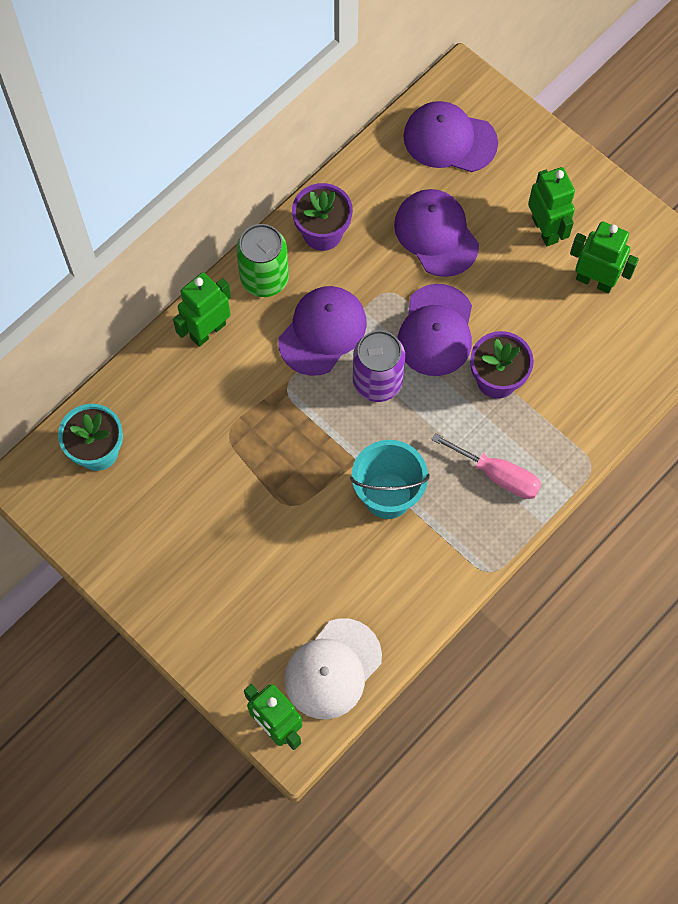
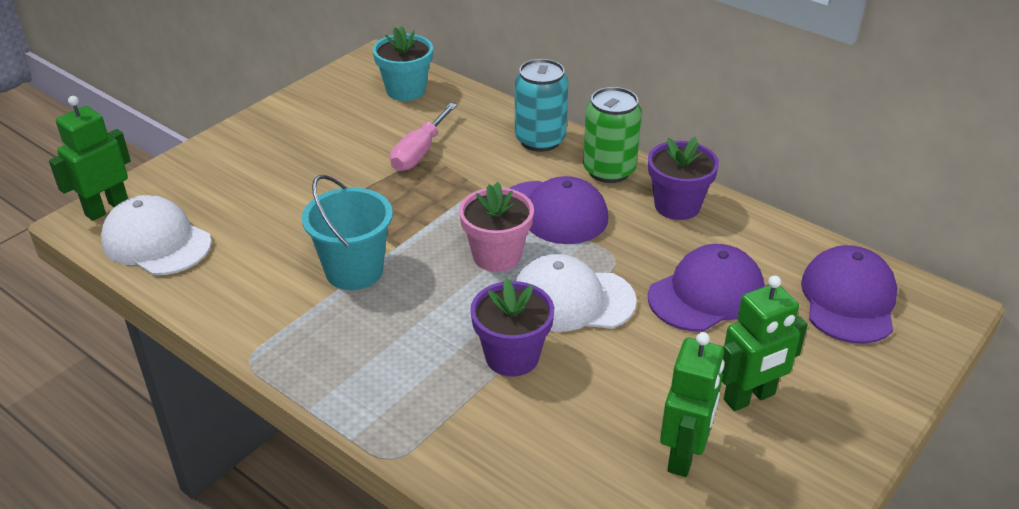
camera: 85 degrees right, 30 degrees down
green robot [173,272,231,347] -> turquoise can [515,59,568,152]
purple can [353,330,405,402] -> pink flower pot [459,182,534,272]
purple cap [398,284,472,376] -> white cap [515,254,637,332]
pink screwdriver [431,433,542,499] -> pink screwdriver moved to [390,103,457,171]

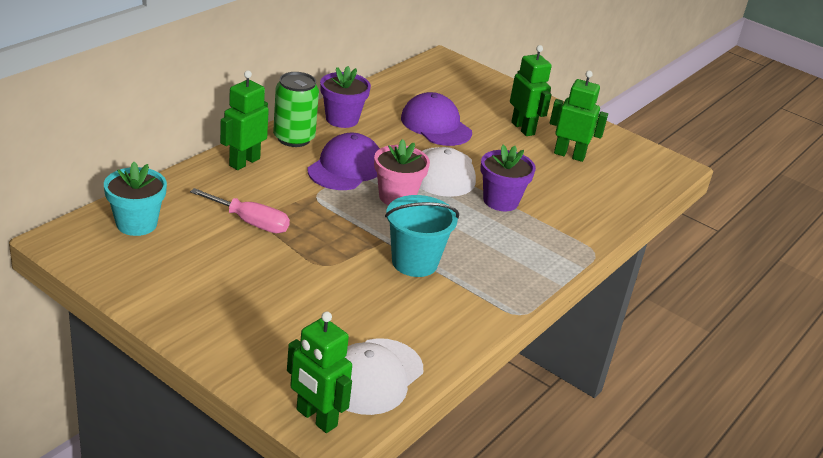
camera: 95 degrees left, 5 degrees down
turquoise can [515,59,568,152] -> green robot [220,70,269,170]
purple cap [801,245,898,344] -> none

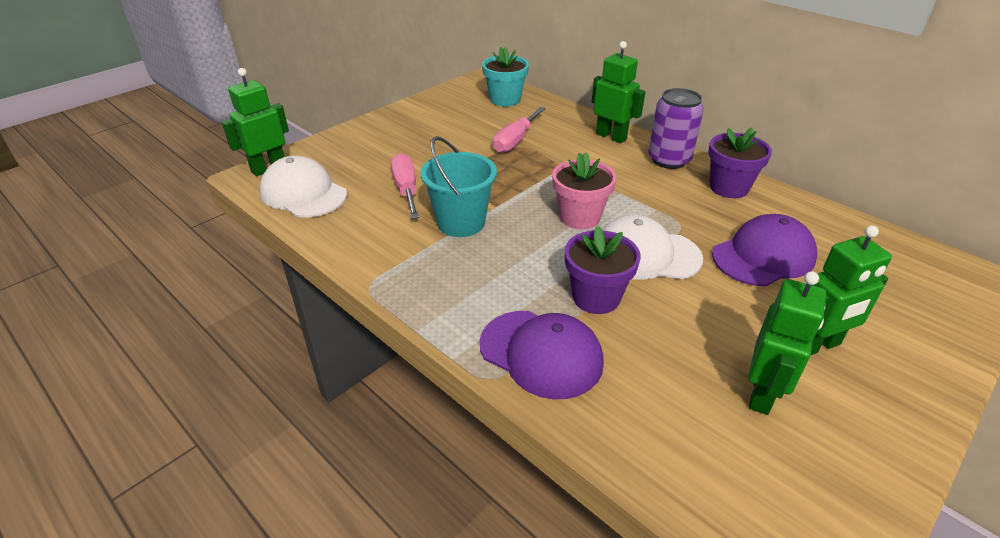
camera: 100 degrees right, 5 degrees up
green can [273,72,319,147] -> purple can [648,88,704,169]
purple cap [308,133,380,190] -> purple cap moved to [480,311,604,399]
none -> pink screwdriver [391,153,419,219]

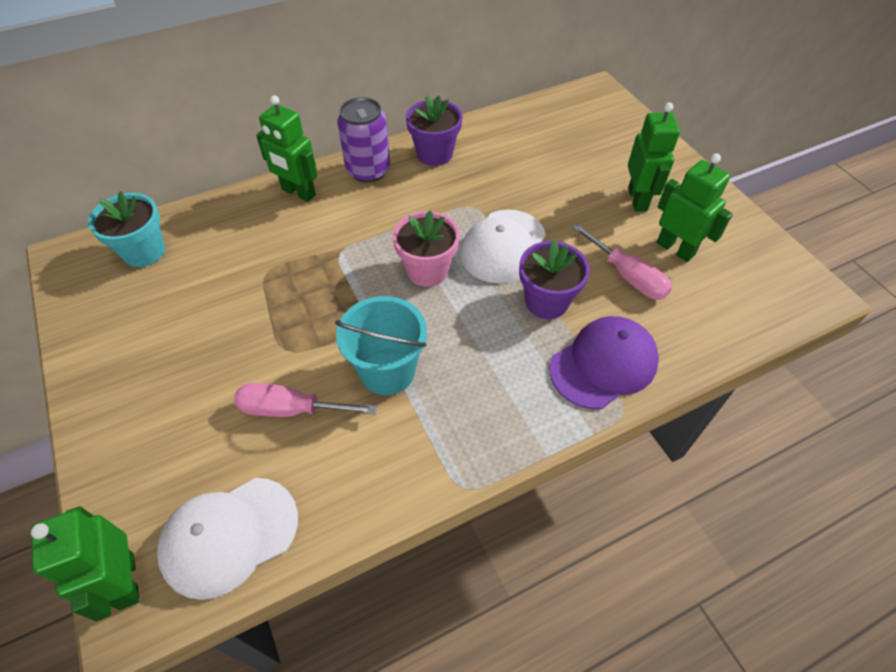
camera: 70 degrees left, 15 degrees up
pink screwdriver [493,107,546,153] -> pink screwdriver moved to [572,224,672,300]
green robot [592,41,645,143] -> green robot turned 120 degrees counterclockwise [256,95,317,202]
purple cap [712,214,817,286] -> none

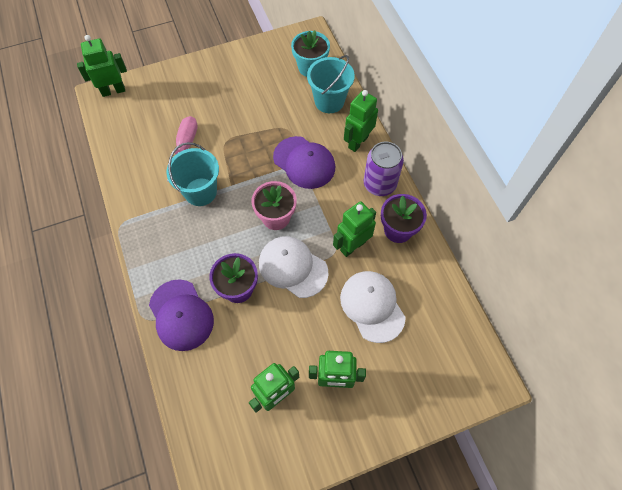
camera: 95 degrees right, 10 degrees up
white cap [157,478,298,600] -> white cap moved to [340,271,406,343]
pink screwdriver [572,224,672,300] -> none
none -> purple cap [273,136,335,189]
none -> turquoise bucket [307,55,355,113]
none -> green robot [333,201,376,257]

